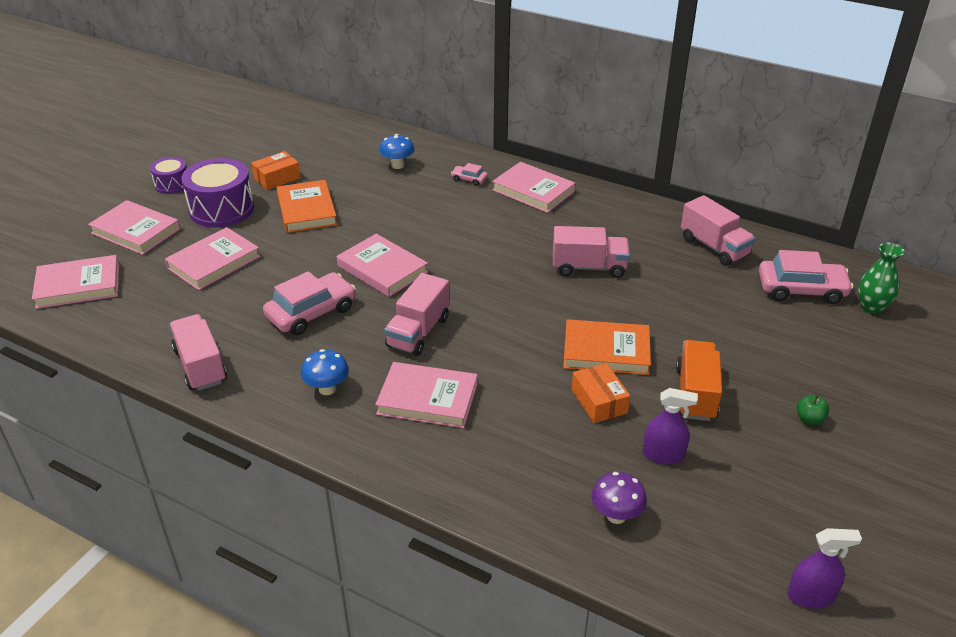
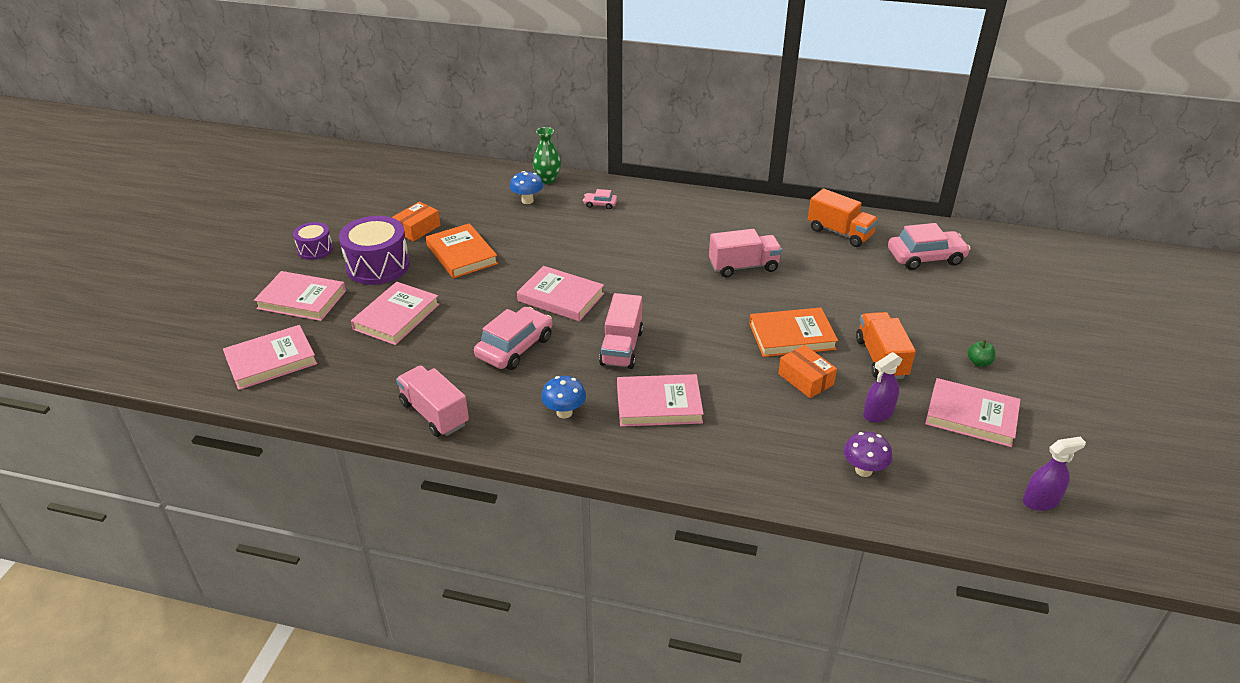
camera: 15 degrees left, 0 degrees up
pink book [492,162,575,213] -> pink book moved to [925,378,1021,447]
purple spray bottle [643,388,698,465] -> purple spray bottle turned 150 degrees clockwise [863,352,902,422]
pink truck [681,195,756,266] -> orange truck [808,188,878,247]
green vase [858,243,904,314] -> green vase moved to [533,127,561,184]

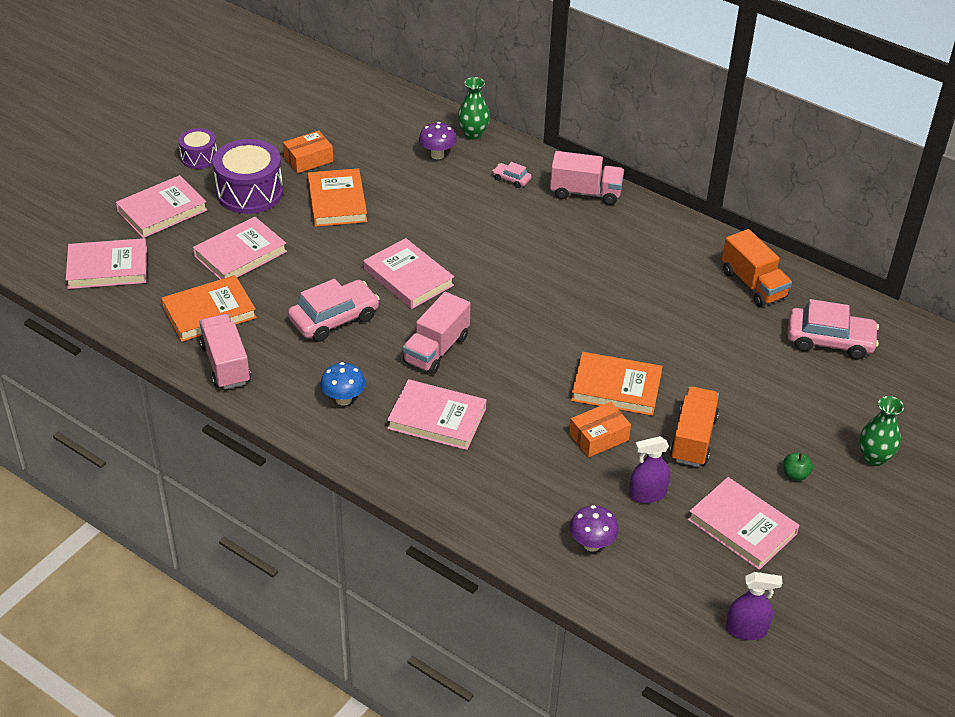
camera: 20 degrees right, 5 degrees up
pink book [254,271,346,321] -> pink book turned 75 degrees counterclockwise [116,175,207,238]
blue mushroom [510,171,543,204] -> purple mushroom [419,122,457,159]
pink truck [709,229,782,277] -> pink truck moved to [550,151,624,205]
orange box [778,345,837,398] -> orange box turned 75 degrees clockwise [569,402,631,457]
none -> orange book [161,275,257,342]
none -> green vase [859,396,904,466]

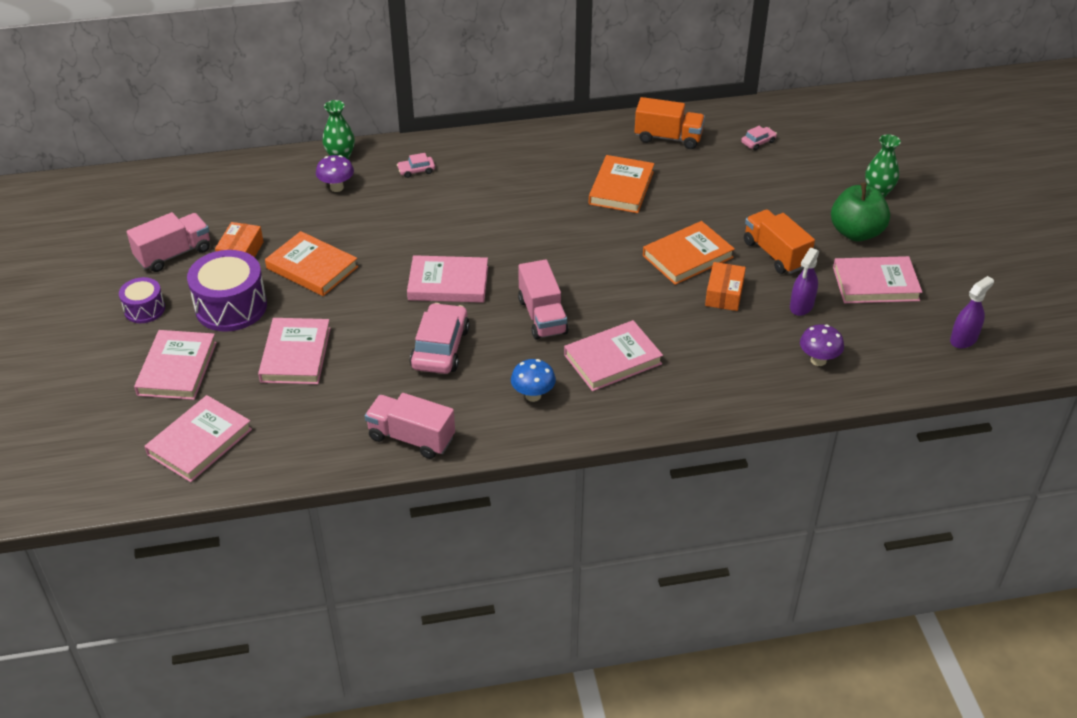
camera: 45 degrees left, 0 degrees up
orange book [161,275,257,342] -> orange book moved to [589,155,654,213]
pink truck [550,151,624,205] -> pink truck moved to [126,212,210,272]
green apple [783,452,813,481] -> green apple [831,182,890,242], size x2.31
pink car [787,299,879,360] -> pink car [741,126,777,151], size x0.48

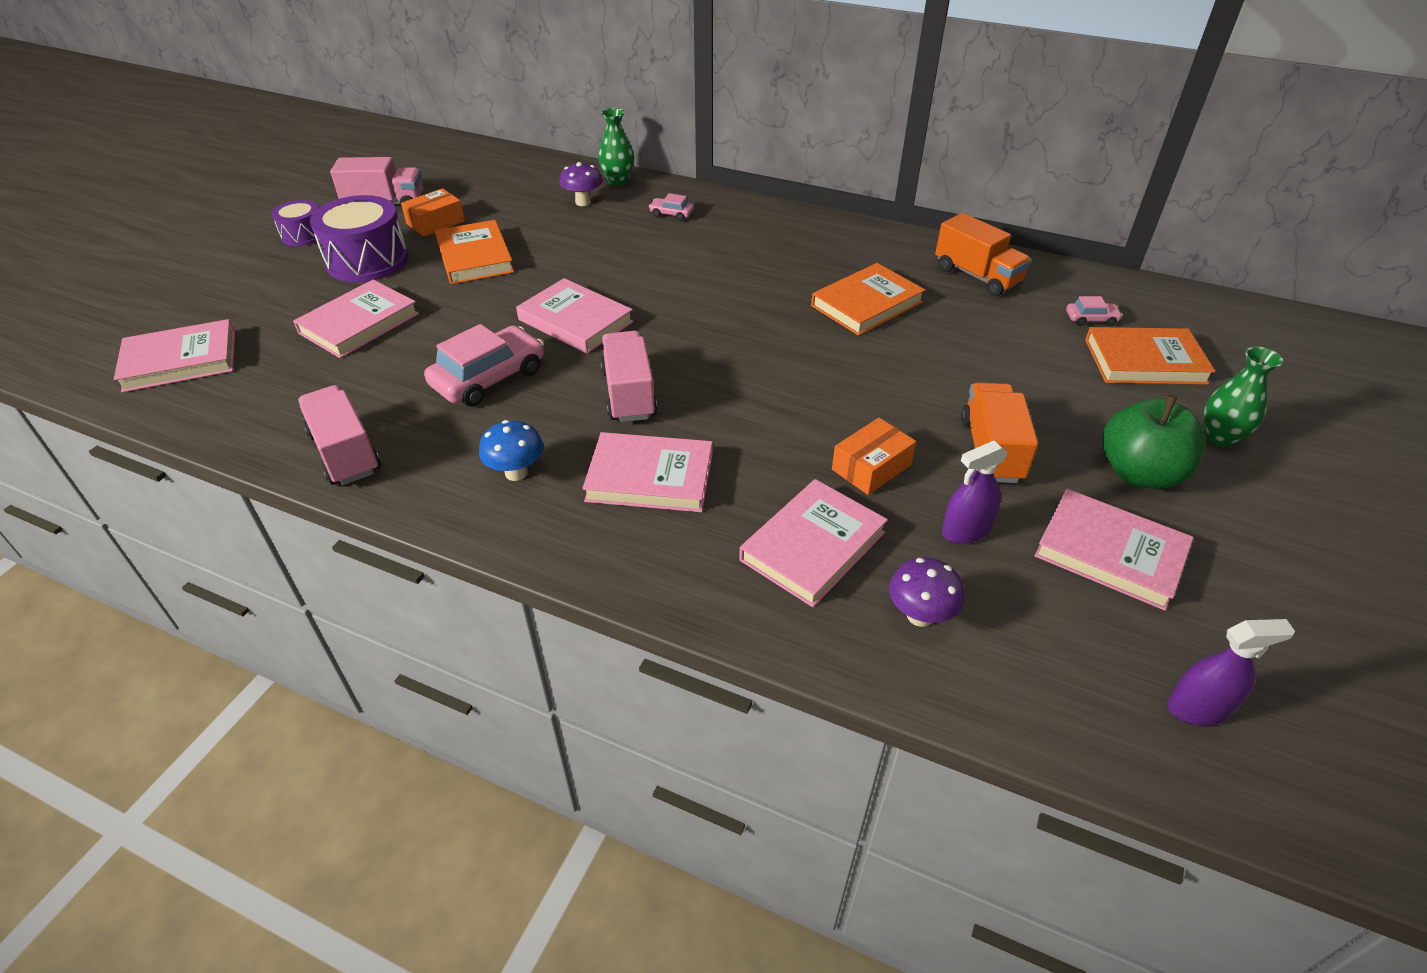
camera: 35 degrees right, 0 degrees up
pink book [134,330,217,400] -> pink book moved to [739,479,888,607]
pink truck [518,259,569,340] -> pink truck turned 150 degrees clockwise [600,331,657,422]
orange book [643,221,735,285] -> orange book moved to [1085,327,1215,385]

